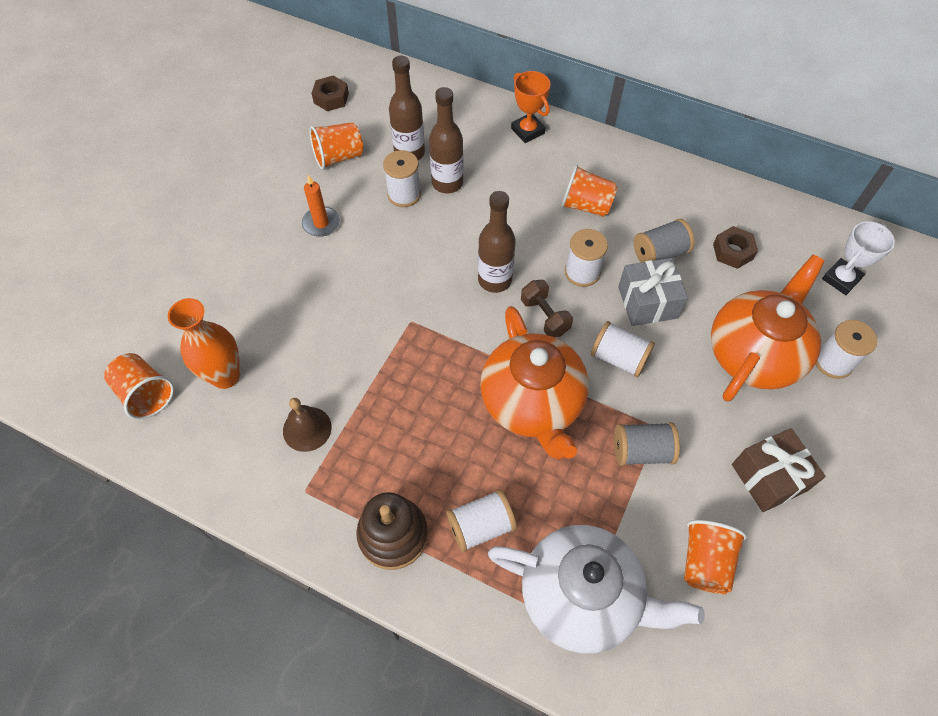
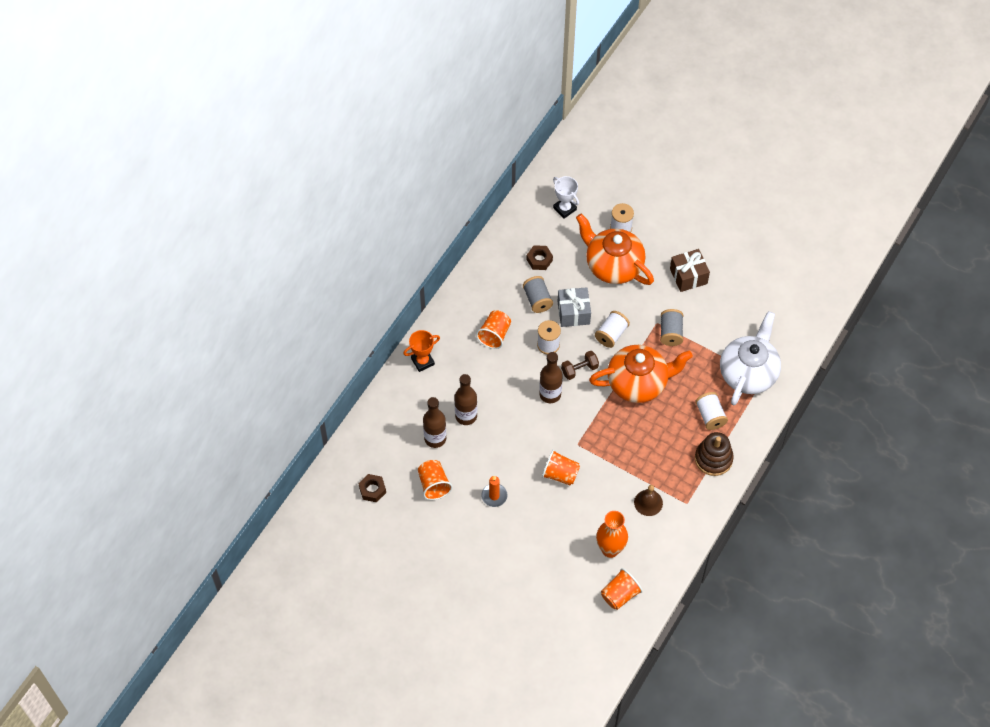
camera: 85 degrees left, 0 degrees up
white spool [383,150,421,207] -> none
orange cup [684,520,747,594] -> orange cup moved to [542,450,580,486]

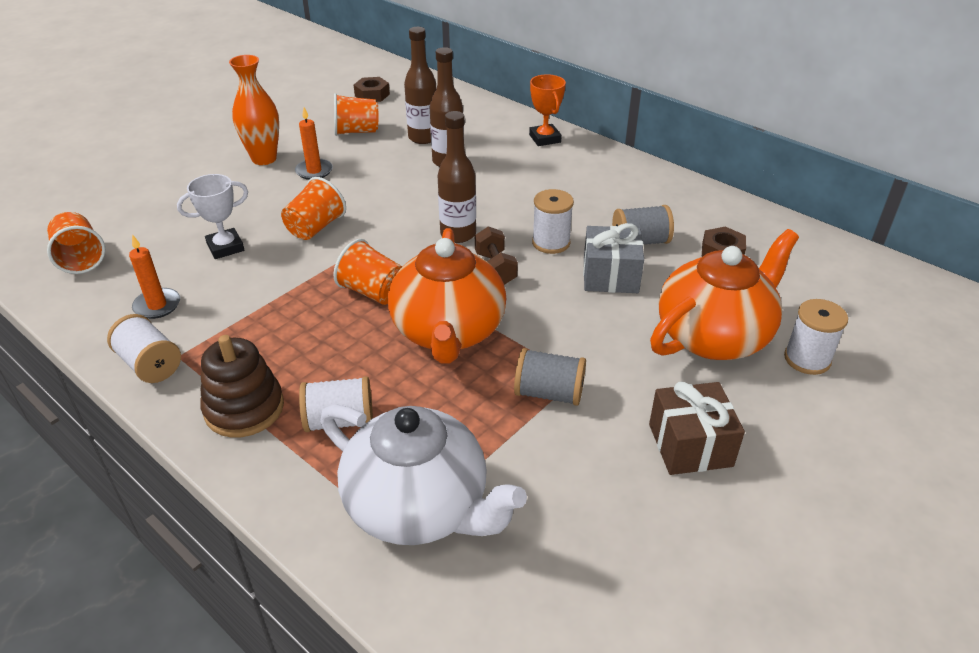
camera: 100 degrees right, 20 degrees down
orange cup [476,310,511,349] -> orange cup moved to [333,239,402,305]
white trophy [553,176,579,219] -> white trophy moved to [177,174,248,259]
white spool [595,311,630,348] -> white spool moved to [107,314,181,383]
orange vase [596,511,628,558] -> orange vase moved to [229,55,279,165]
brown bell [634,485,663,516] -> none
none -> orange candle [129,234,180,319]

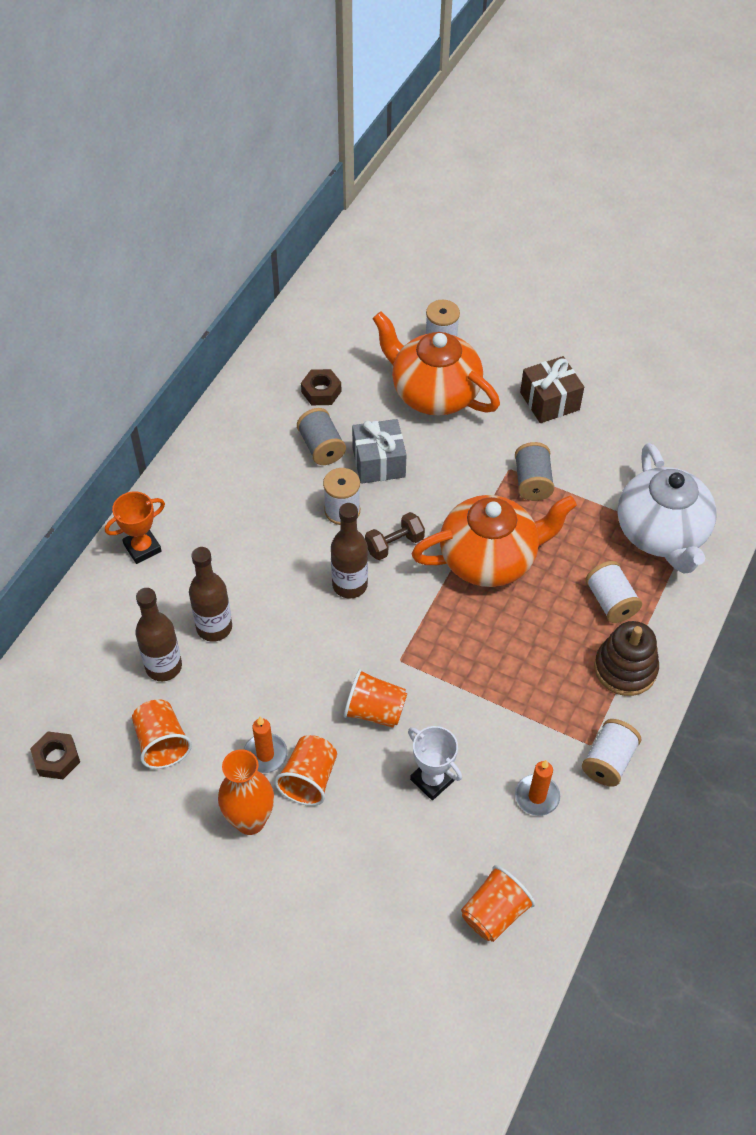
camera: 105 degrees left, 15 degrees up
white teapot [320,405,527,545] -> white teapot turned 150 degrees clockwise [618,443,717,574]
orange cup [333,239,402,305] -> orange cup moved to [275,735,337,806]

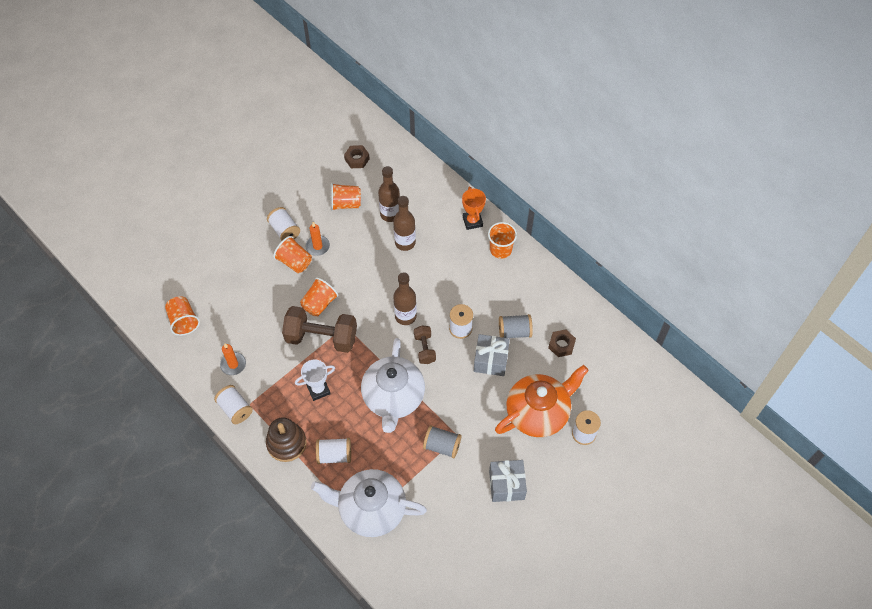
camera: 110 degrees right, 5 degrees up
orange vase [218,749,274,835] -> white spool [267,207,300,241]
white trophy [408,726,462,800] -> white trophy moved to [295,359,335,401]
orange teapot [412,495,577,587] -> white teapot [361,338,425,433]
brown gift [520,356,584,423] -> grey gift [489,460,527,502]
none -> brown dumbbell [282,306,357,353]
none -> orange cup [488,222,517,259]

